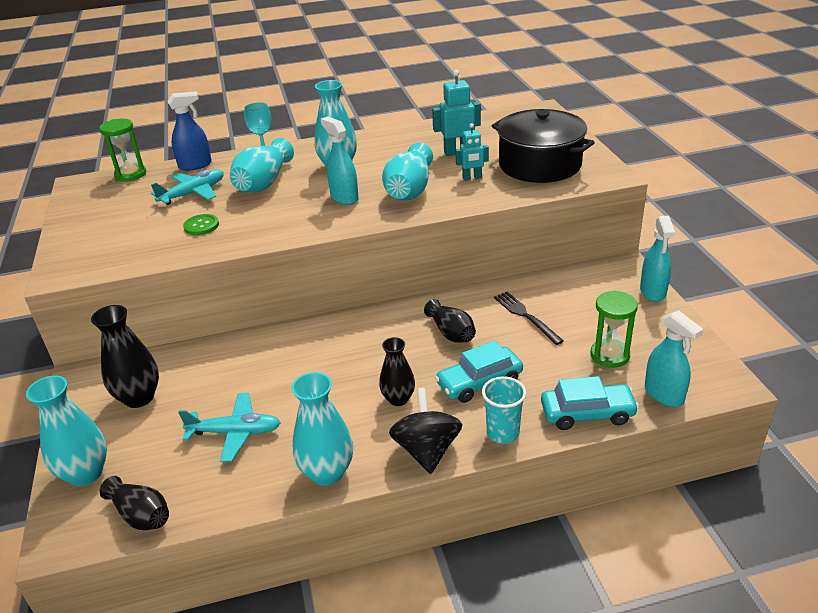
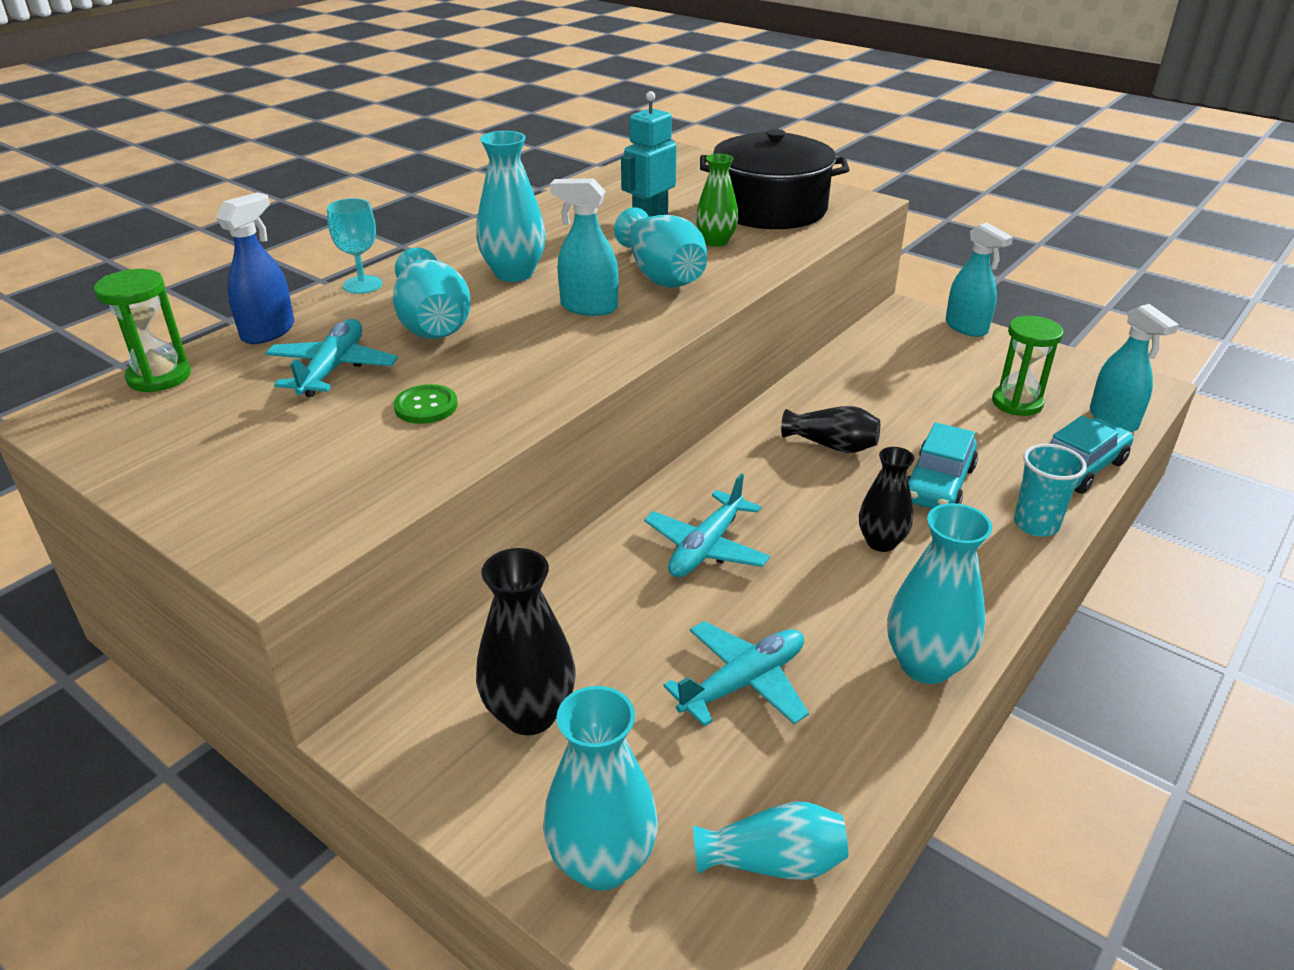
camera: 40 degrees left, 0 degrees up
black vase [100,476,169,530] -> turquoise vase [693,801,848,880]
black spinning top [389,388,462,474] -> none
turquoise robot [456,123,489,180] -> green vase [696,154,738,247]
black fork [494,292,564,345] -> none
turquoise spray bottle [645,310,704,407] -> turquoise spray bottle turned 45 degrees clockwise [1090,304,1179,432]
none -> turquoise plane [644,474,770,577]

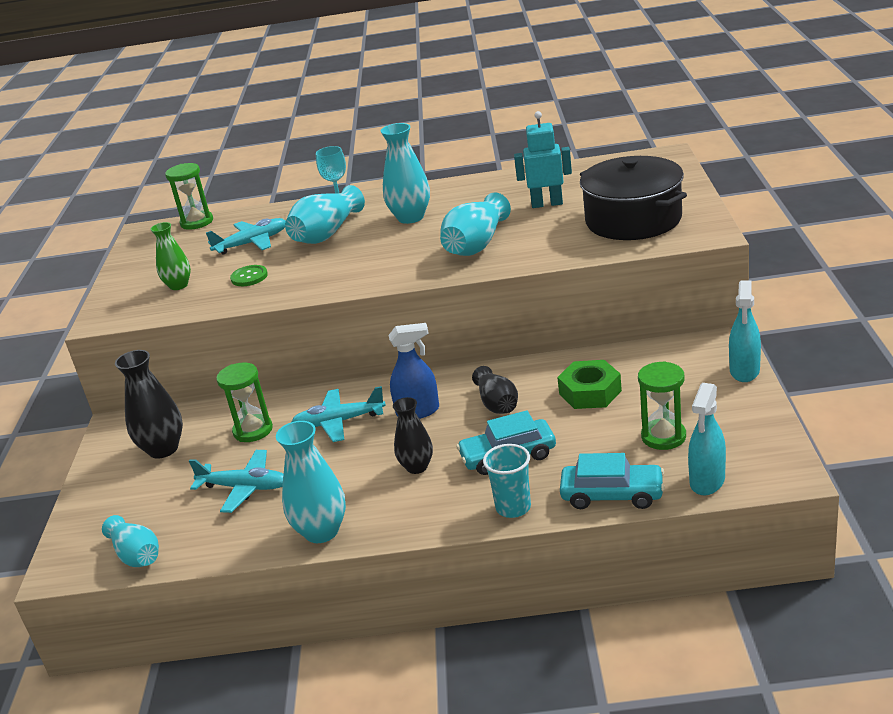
camera: 55 degrees right, 5 degrees down
blue spray bottle [216,192,294,344] -> blue spray bottle moved to [388,323,439,419]
turquoise vase [543,686,658,891] -> none
turquoise spray bottle [550,178,618,316] -> none
green vase [696,154,738,247] -> green vase moved to [150,222,191,290]
none -> green hourglass [216,363,273,442]
none -> green nut [557,360,622,409]

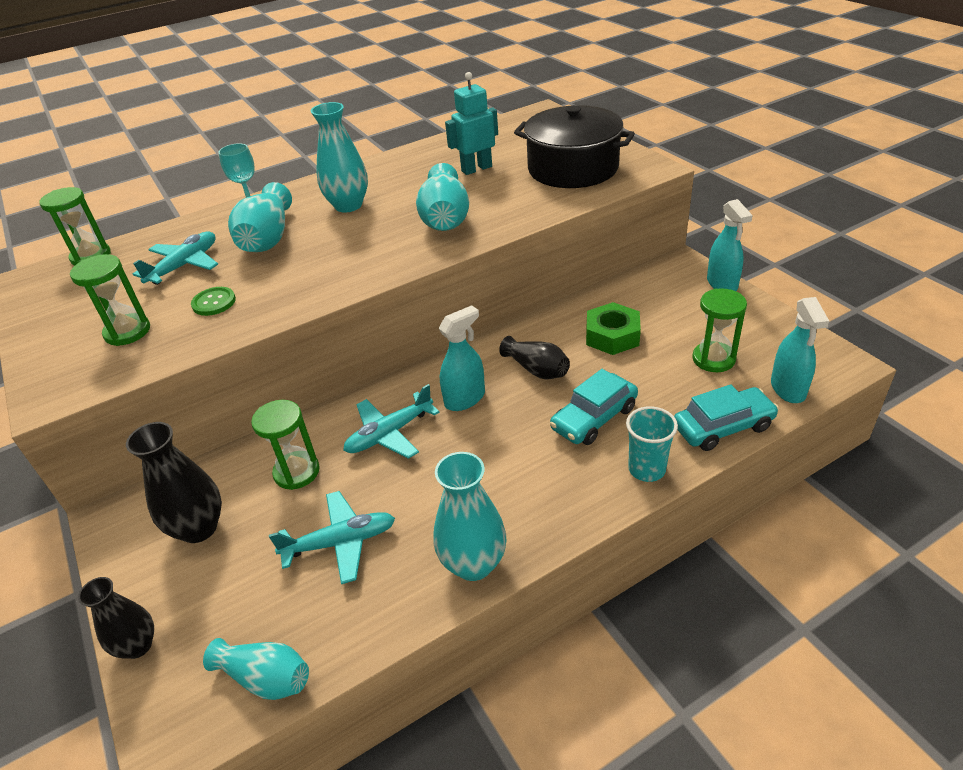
camera: 30 degrees left, 10 degrees up
green vase [150,222,191,290] -> green hourglass [70,254,150,346]
blue spray bottle [388,323,439,419] -> turquoise spray bottle [438,305,485,411]
black vase [393,397,433,474] -> black vase moved to [78,577,154,659]

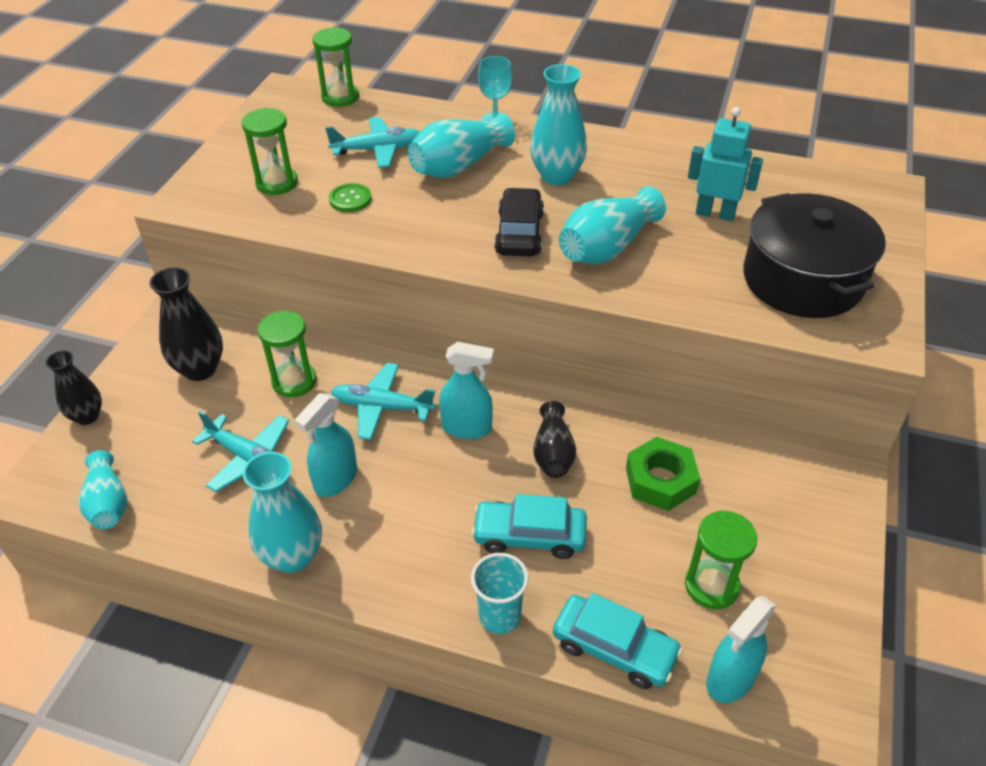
camera: 45 degrees right, 5 degrees up
turquoise spray bottle [707,199,753,291] -> turquoise spray bottle moved to [295,393,357,497]
none -> black car [494,188,544,256]

